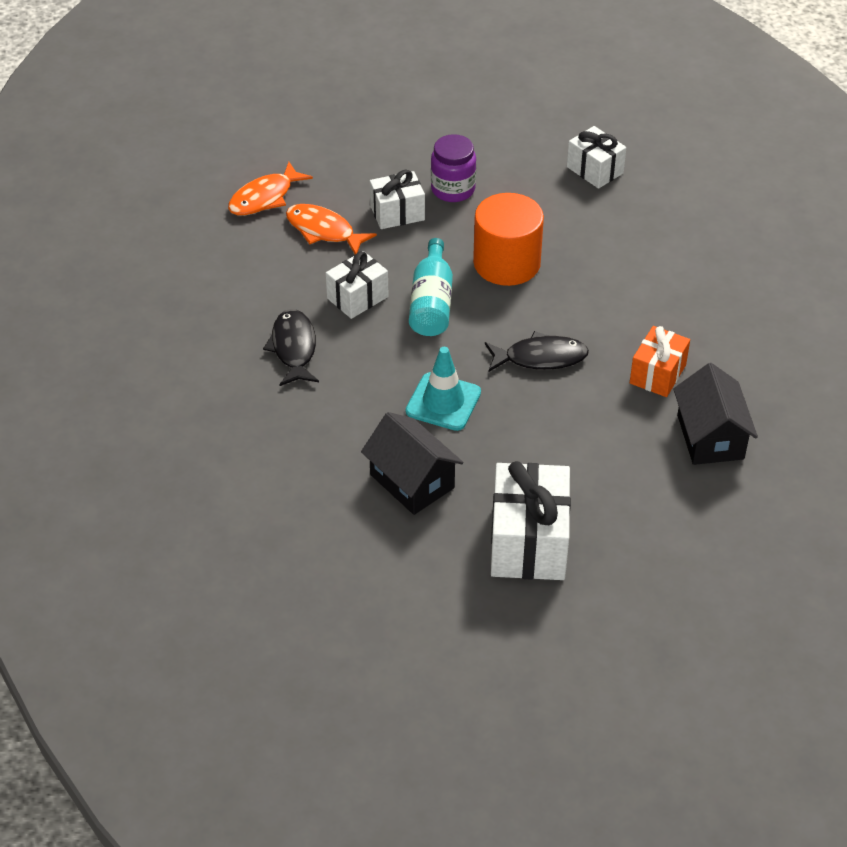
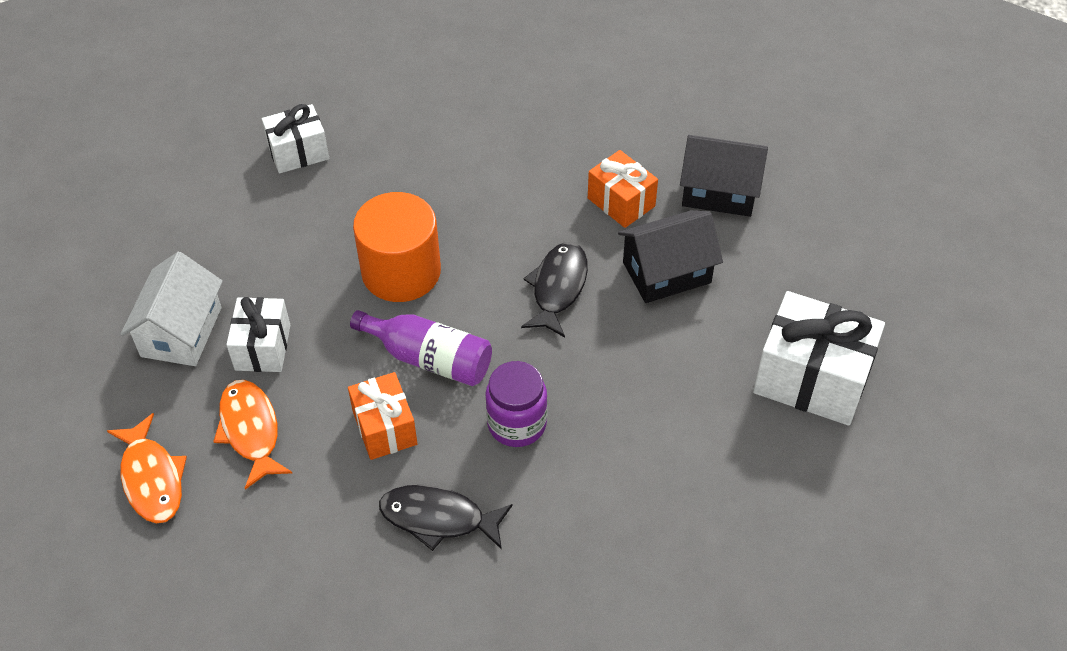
camera: 70 degrees left, 5 degrees up
orange fish [286,204,377,254] -> orange fish turned 105 degrees clockwise [213,380,292,490]
white gift [326,251,388,319] -> orange gift [348,372,417,460]
black house [361,412,463,515] -> black house moved to [618,210,723,303]
turquoise traffic cone [406,347,481,431] -> none
turquoise bottle [409,238,453,336] -> purple bottle [350,310,492,386]
purple jar [431,134,476,202] -> purple jar moved to [485,361,547,447]
none -> white house [120,252,223,366]

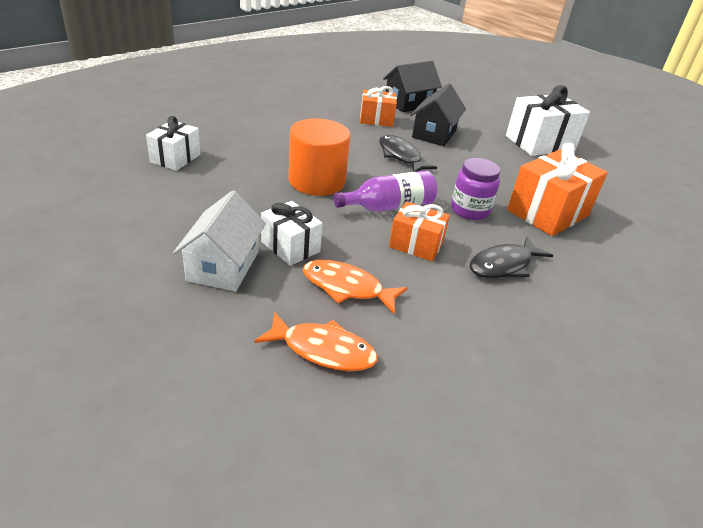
camera: 50 degrees left, 15 degrees down
white house [120,252,223,366] -> white house turned 45 degrees clockwise [173,190,266,291]
none -> orange gift [507,143,608,236]

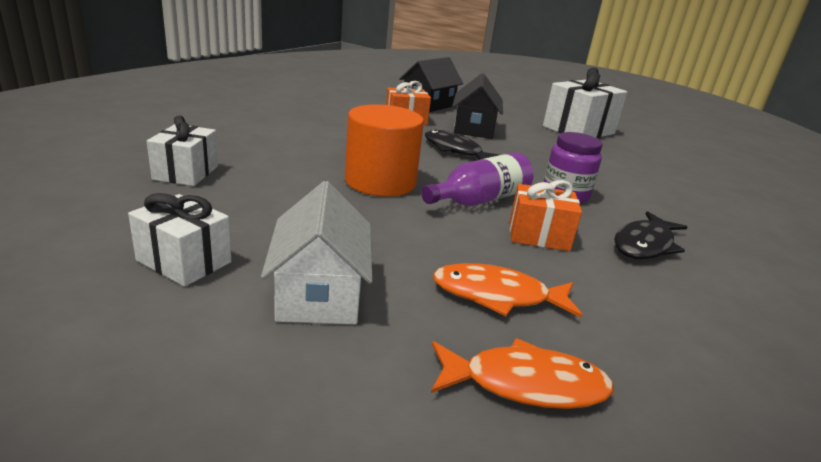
camera: 15 degrees left, 10 degrees down
white gift [261,201,323,266] -> white gift moved to [128,193,231,287]
orange gift [507,143,608,236] -> none

